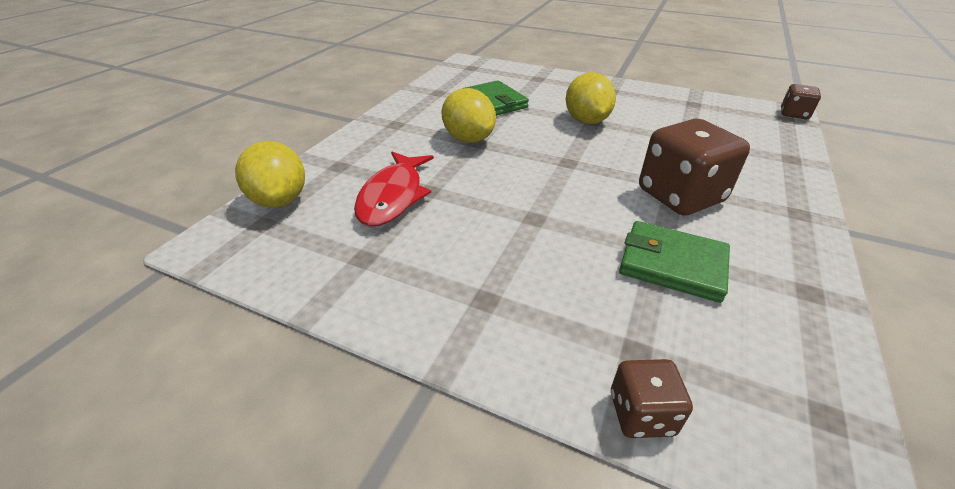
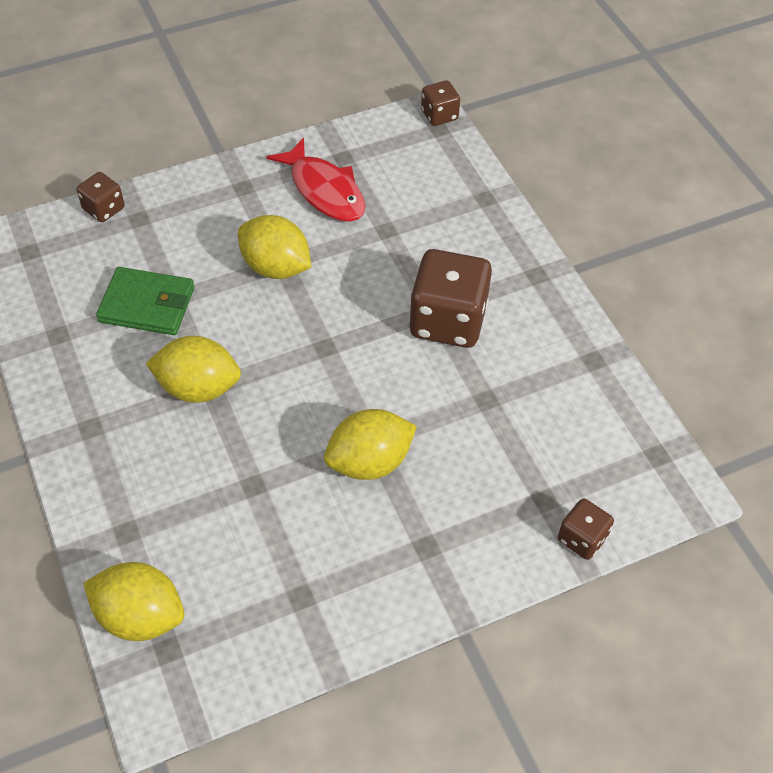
camera: 50 degrees left, 15 degrees up
red fish [354,151,434,226] -> red fish moved to [266,137,366,222]
green wallet [619,221,730,303] -> none
none -> brown dice [77,172,125,222]
none -> yellow lemon [324,409,417,480]

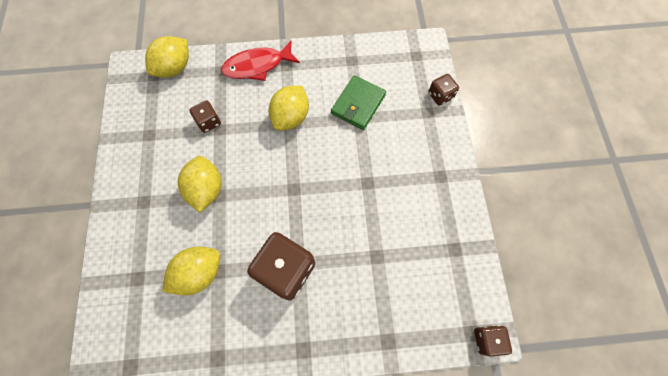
camera: 110 degrees right, 15 degrees up
yellow lemon [238,215,311,279] -> yellow lemon moved to [162,247,220,296]
red fish [266,137,366,222] -> red fish moved to [221,41,300,81]
brown dice [558,498,614,560] -> brown dice moved to [189,100,221,133]

